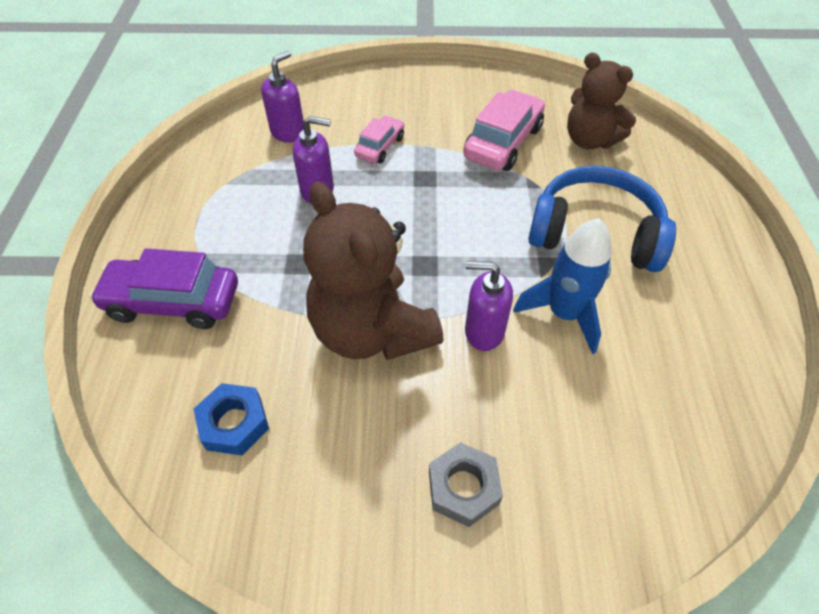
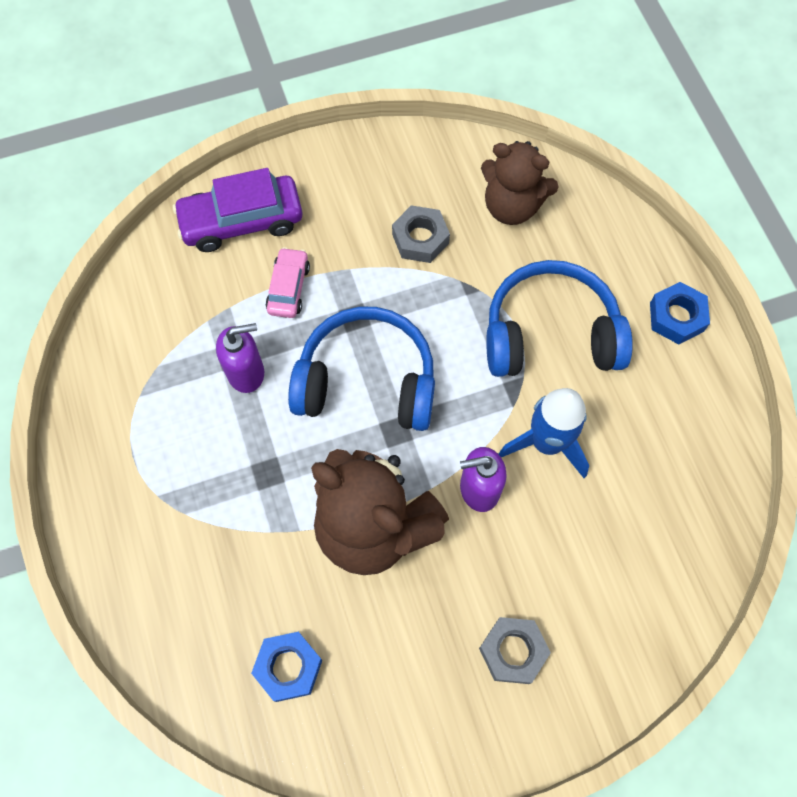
camera: 20 degrees left, 15 degrees up
purple car [89,248,238,329] -> purple car moved to [173,168,303,252]
purple soap dispenser [261,51,304,143] -> none
pink car [463,90,545,171] -> grey nut [392,205,450,263]
none -> blue headphones [288,307,435,431]
none -> blue nut [650,282,710,344]

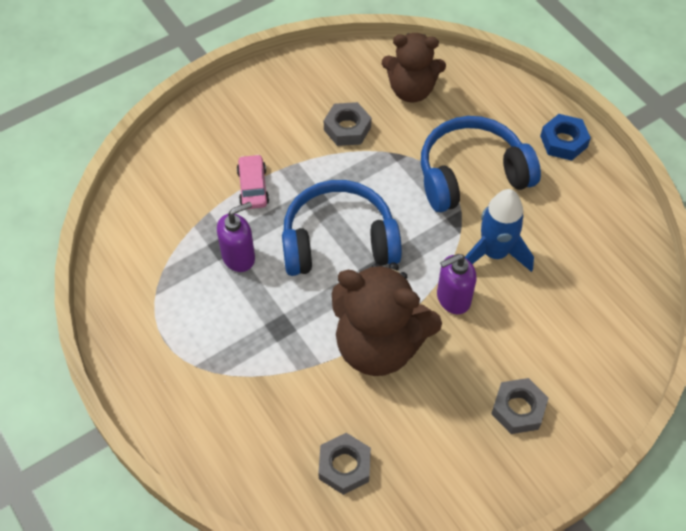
camera: 15 degrees left, 10 degrees down
purple car [173,168,303,252] -> none
blue nut [251,632,322,702] -> grey nut [318,433,371,495]

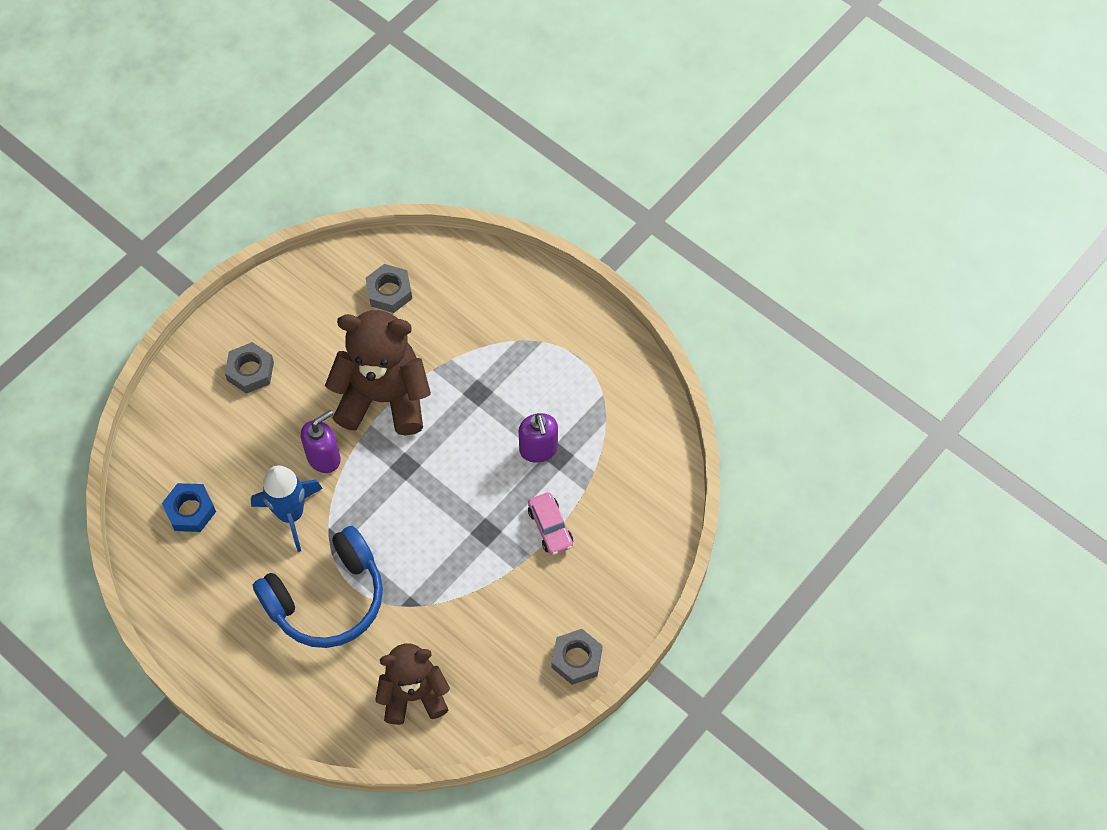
camera: 165 degrees right, 5 degrees up
purple soap dispenser [217,202,255,272] -> purple soap dispenser turned 60 degrees counterclockwise [519,413,558,463]
blue headphones [282,180,402,276] -> none
grey nut [324,102,372,146] -> grey nut moved to [552,629,603,685]
blue nut [540,114,591,161] -> blue nut moved to [162,483,216,532]

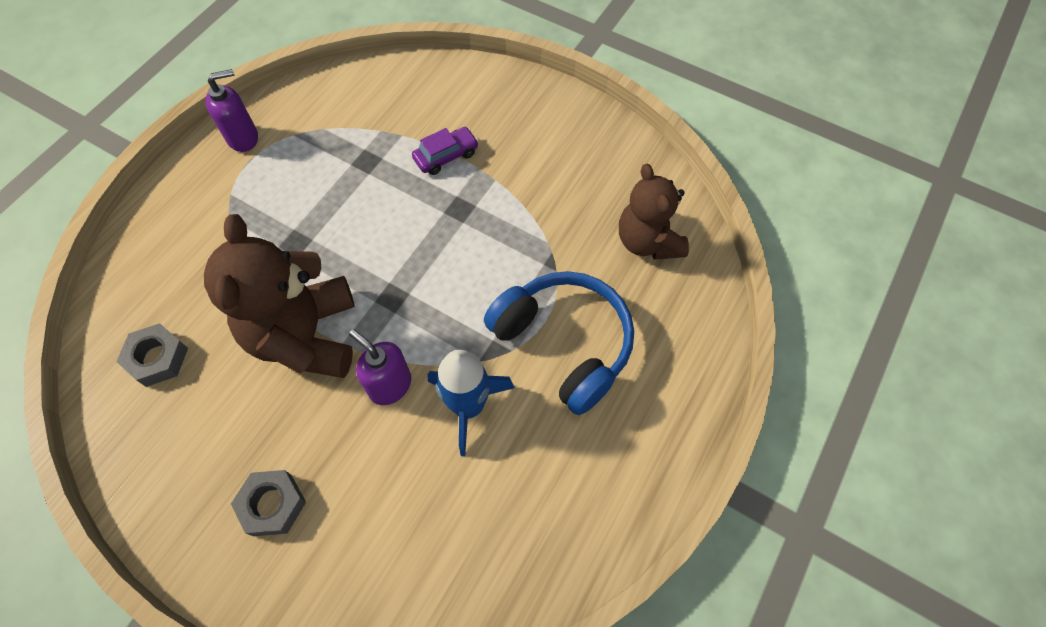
camera: 100 degrees left, 0 degrees up
blue nut [162,483,216,532] -> none
purple soap dispenser [519,413,558,463] -> purple soap dispenser moved to [205,69,258,152]
pink car [528,492,573,555] -> purple car [412,127,479,175]
grey nut [552,629,603,685] -> none

